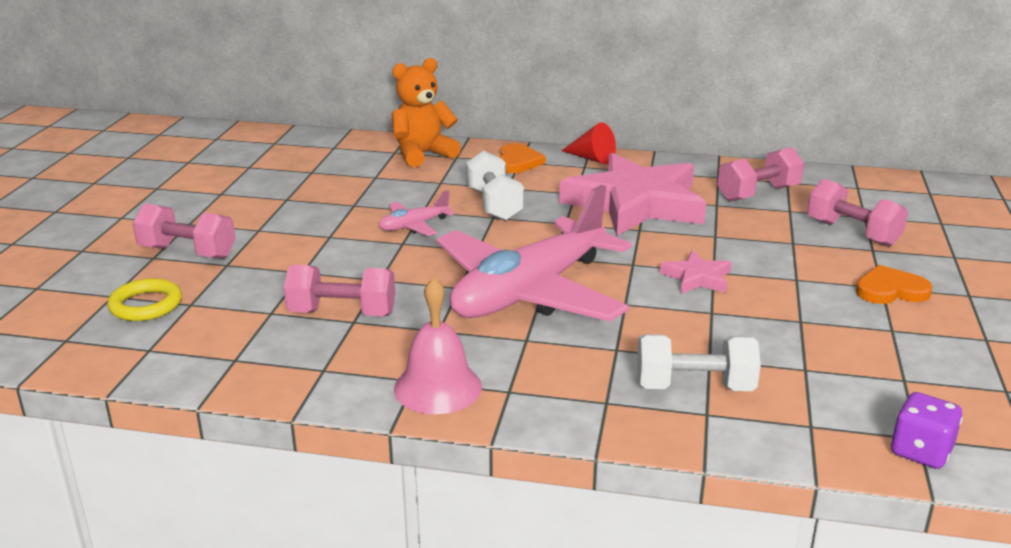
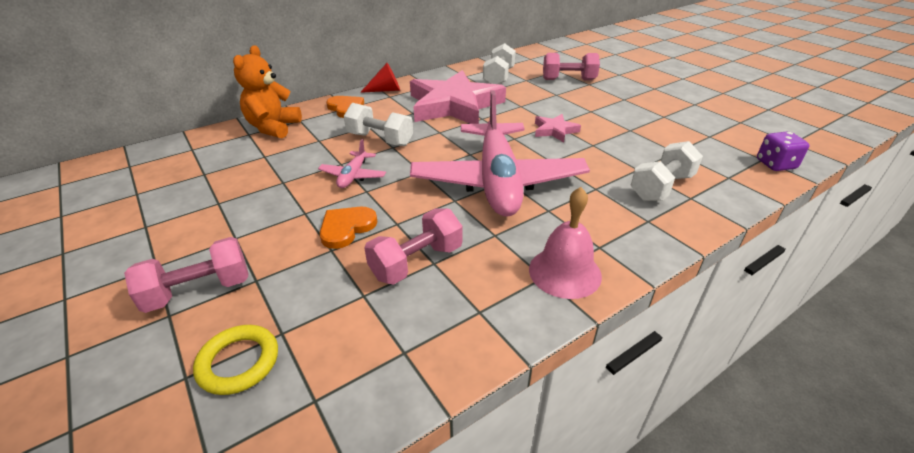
camera: 45 degrees left, 10 degrees up
pink dumbbell [717,147,804,202] -> white dumbbell [483,43,516,84]
orange heart [856,265,933,304] -> orange heart moved to [319,207,377,249]

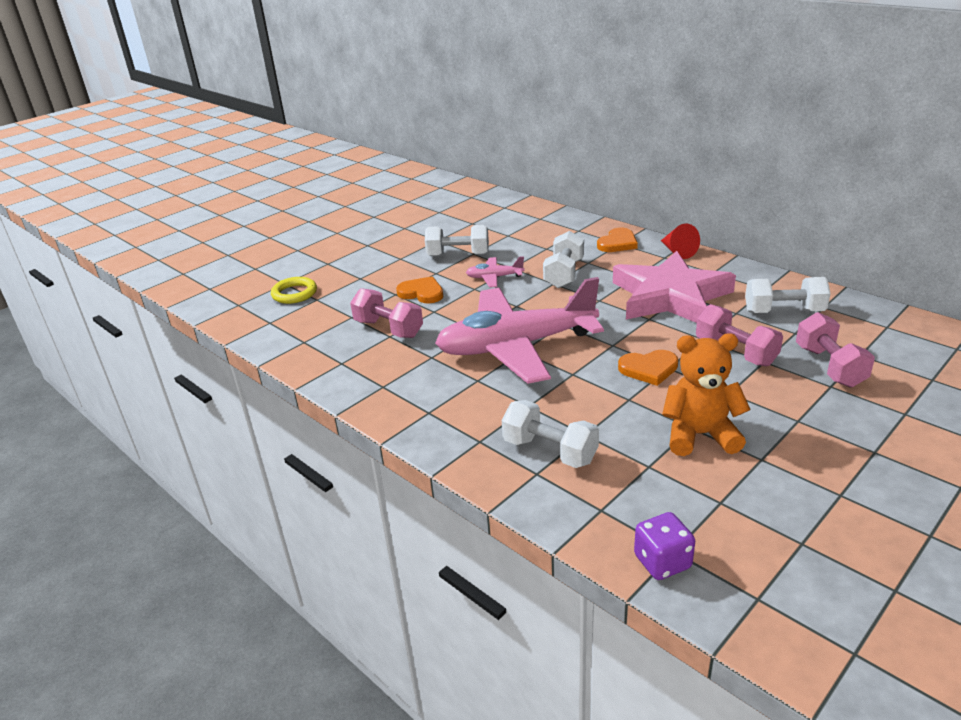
camera: 80 degrees right, 5 degrees down
pink dumbbell [124,237,248,313] -> pink dumbbell moved to [696,304,783,366]
orange teddy bear [233,45,302,138] -> orange teddy bear moved to [662,333,751,456]
pink bell [529,187,602,299] -> none
pink star [535,114,581,142] -> orange heart [618,350,678,386]
none -> white dumbbell [425,225,489,256]

